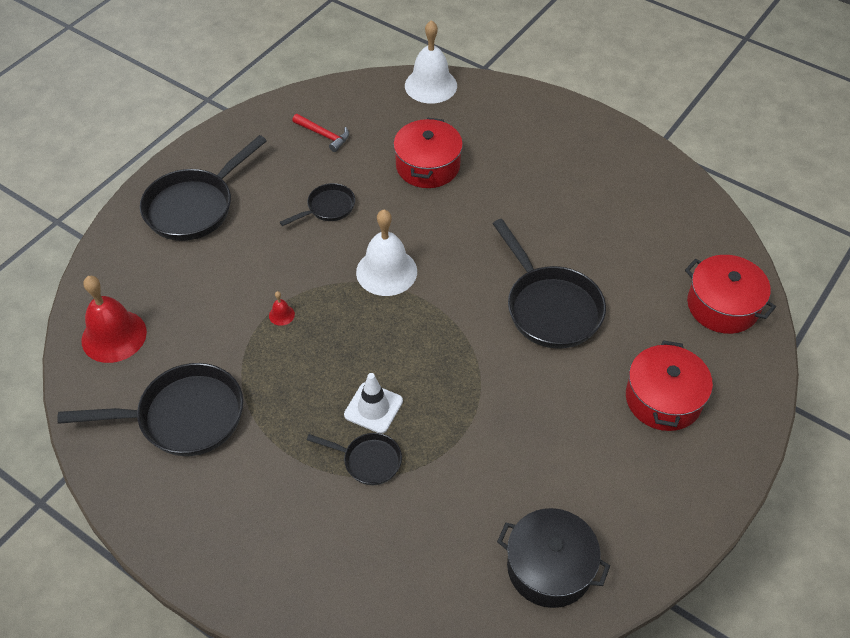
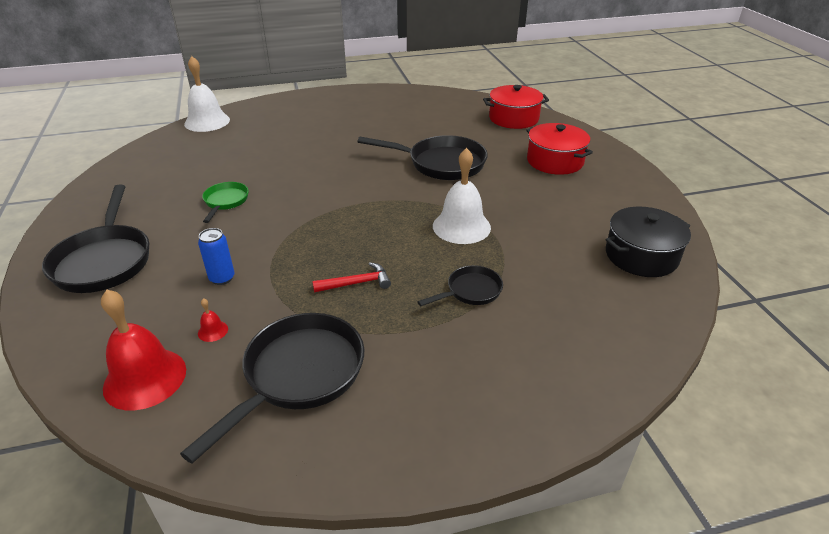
camera: 50 degrees left, 15 degrees down
red bell [269,291,295,326] -> red bell moved to [198,298,228,342]
black pan [280,183,355,226] -> green pan [202,182,249,223]
red hammer [292,114,349,152] -> red hammer moved to [312,262,391,292]
white traffic cone [344,373,403,434] -> none
white bell [356,209,417,296] -> white bell moved to [433,148,491,244]
red pot [393,118,463,188] -> none
none -> blue can [198,228,234,285]

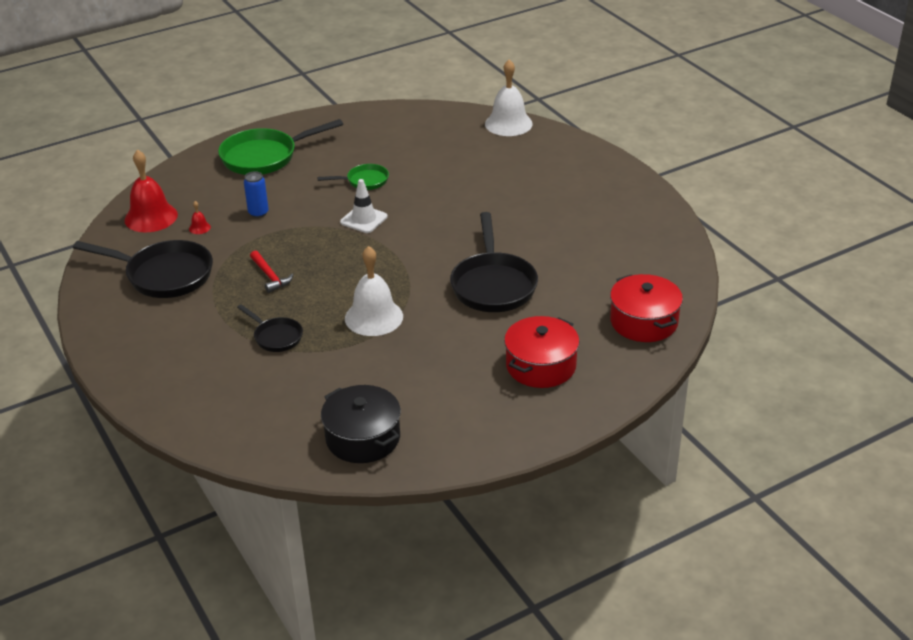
camera: 75 degrees right, 0 degrees up
black pan [42,184,149,293] -> green pan [218,119,343,175]
none -> white traffic cone [340,179,388,233]

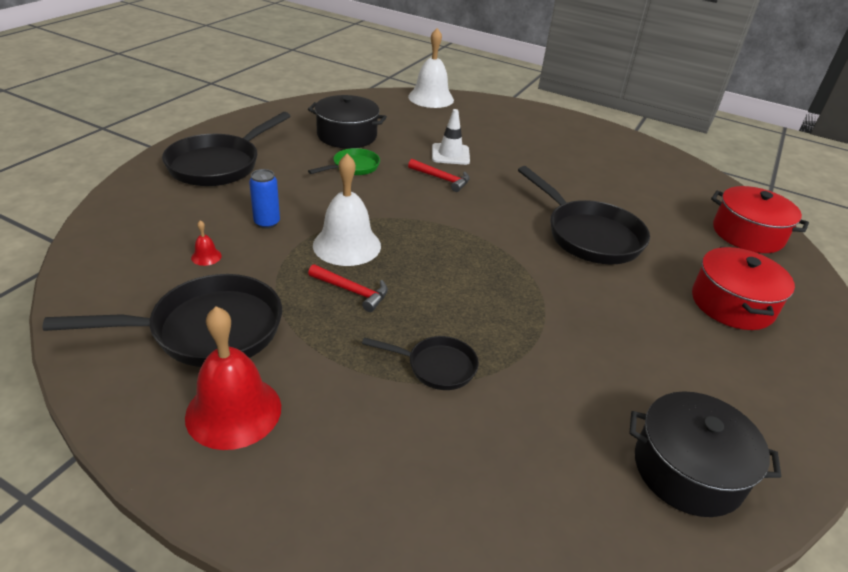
camera: 35 degrees left, 0 degrees up
red bell [124,149,178,232] -> red bell moved to [185,306,281,450]
green pan [218,119,343,175] -> black pan [162,112,291,186]
white traffic cone [340,179,388,233] -> white traffic cone moved to [432,109,470,165]
white bell [345,246,403,336] -> white bell moved to [313,154,381,266]
none -> black pot [308,95,387,148]
none -> red hammer [408,159,470,192]

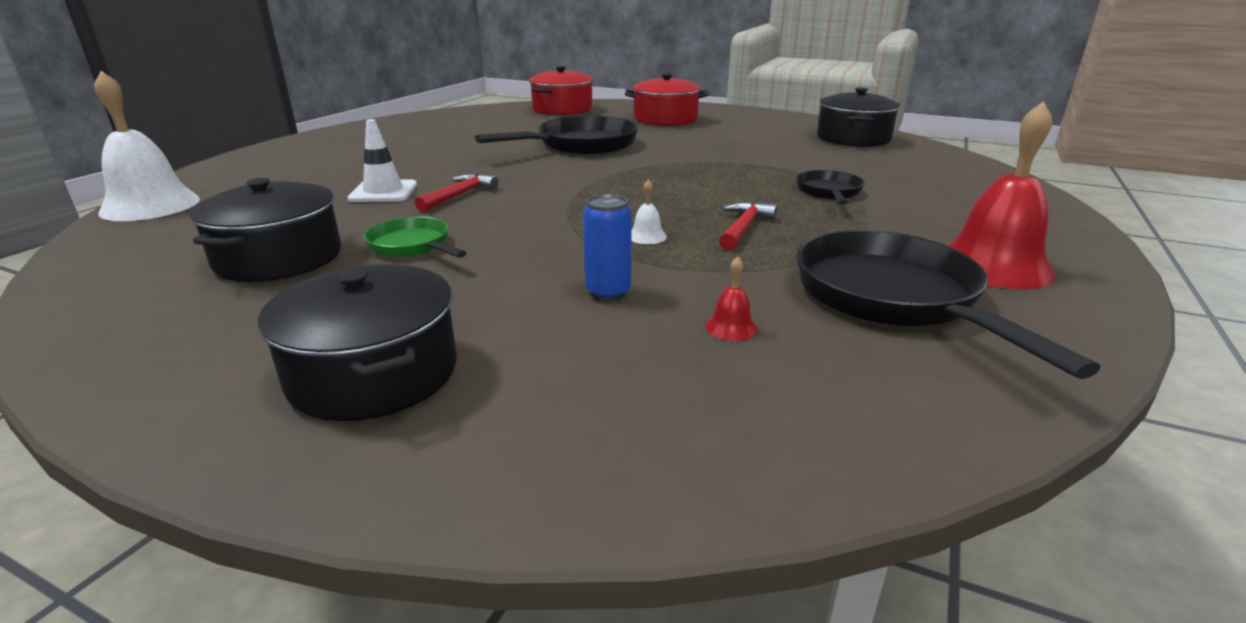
camera: 90 degrees left, 10 degrees down
black pan [162,112,291,186] -> black pot [258,264,457,421]
white bell [313,154,381,266] -> white bell [631,180,667,244], size x0.41

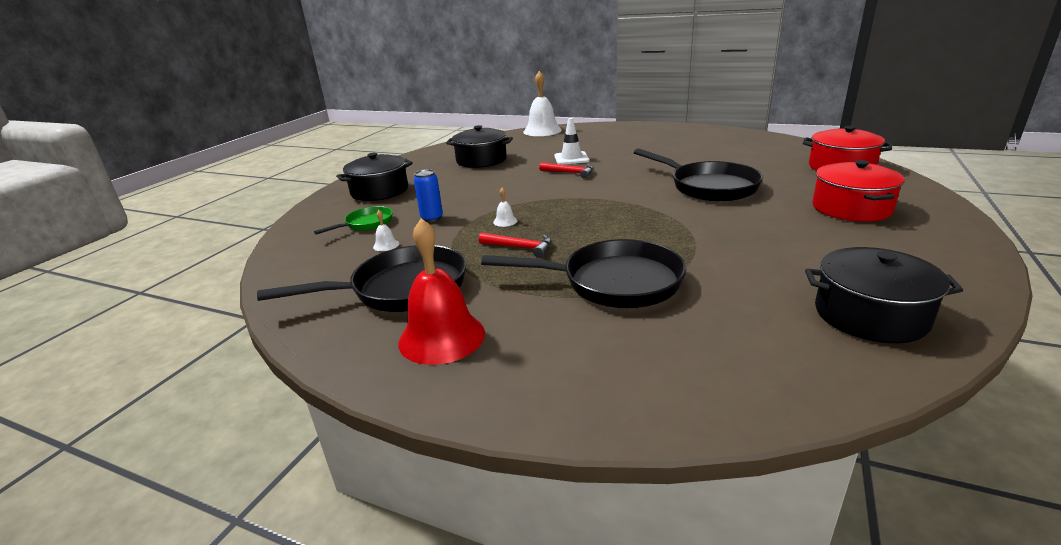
camera: 90 degrees right, 0 degrees up
green pan [364,217,467,258] -> green pan moved to [314,206,393,235]
red bell [705,256,758,341] -> white bell [373,210,399,251]
black pan [796,170,865,205] -> black pan [481,239,686,308], size x1.87

